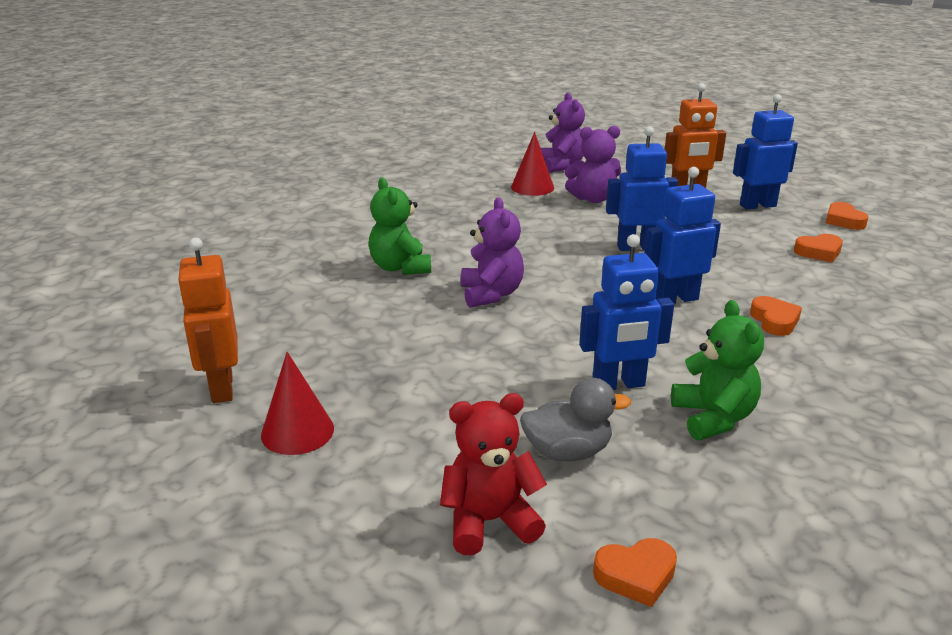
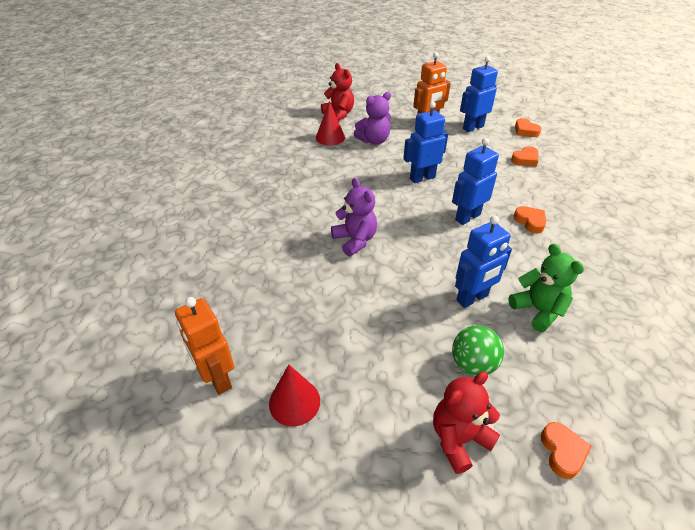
camera: 20 degrees left, 15 degrees up
green teddy bear [369,178,431,275] -> none
grey duck [520,378,631,461] -> green ball [452,325,504,376]
purple teddy bear [541,92,585,173] -> red teddy bear [321,63,354,121]
orange heart [593,538,677,607] -> orange heart turned 60 degrees counterclockwise [541,422,592,479]

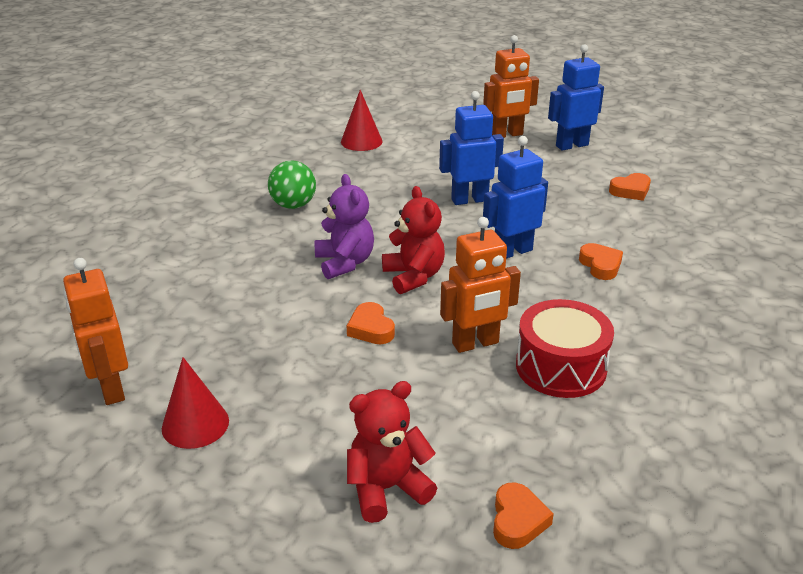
camera: 10 degrees right, 10 degrees down
red teddy bear [321,63,354,121] -> red teddy bear moved to [382,186,445,294]
purple teddy bear [354,92,391,145] -> none
green ball [452,325,504,376] -> green ball moved to [268,160,316,209]
blue robot [455,216,512,308] -> orange robot [440,217,521,353]
green teddy bear [508,244,584,332] -> red drum [516,299,614,398]
orange heart [515,118,541,137] -> orange heart moved to [347,302,395,344]

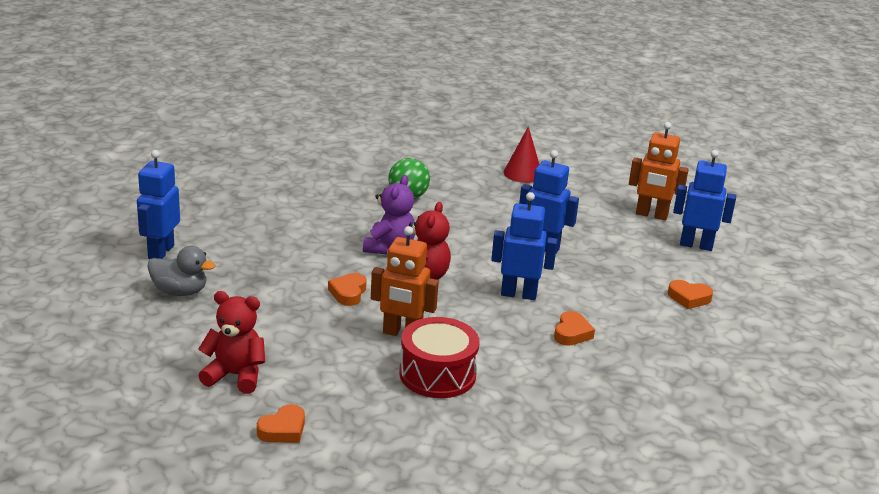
camera: 35 degrees right, 5 degrees down
orange robot [63,258,128,405] -> blue robot [137,150,180,259]
red cone [162,357,229,449] -> grey duck [147,246,215,296]

